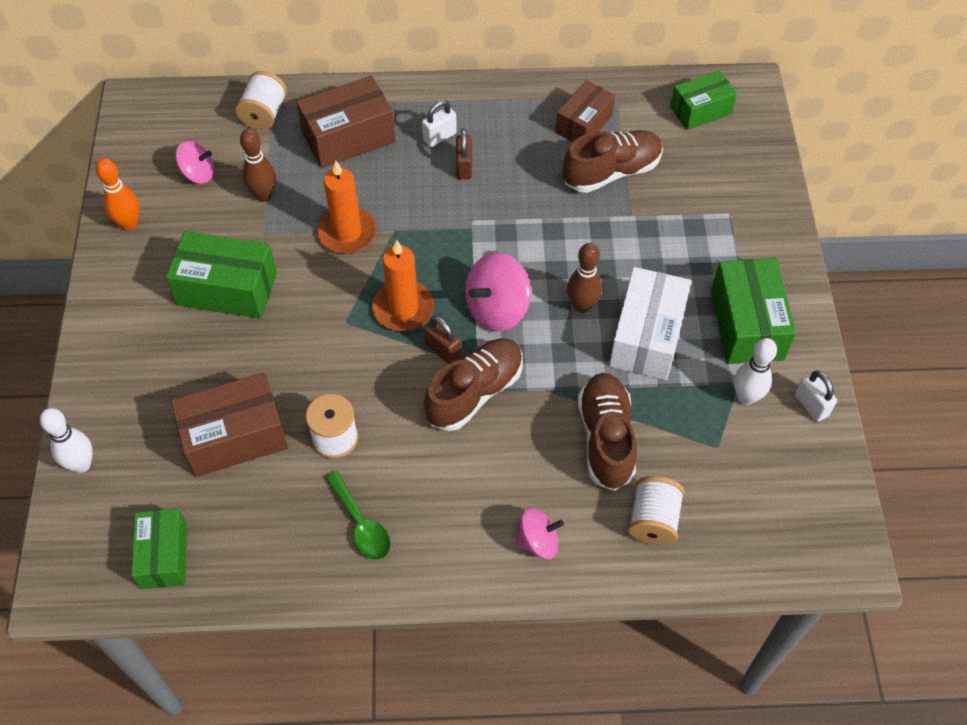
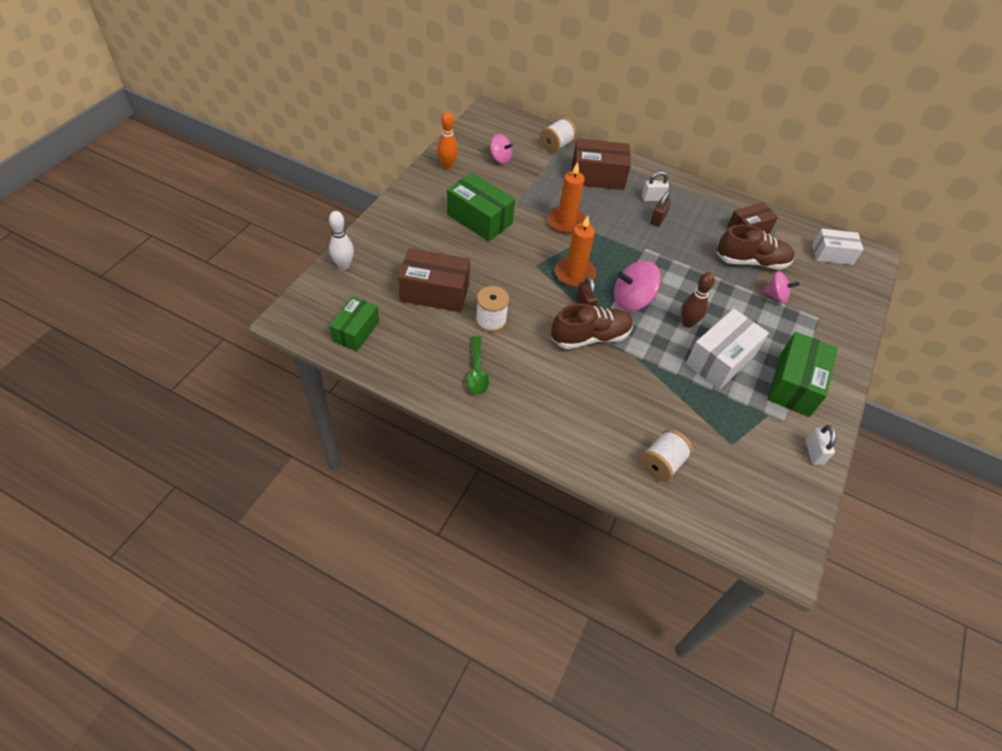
camera: 25 degrees right, 5 degrees down
brown bowling pin [240,129,276,202] -> none
pink spinning top [516,508,564,559] -> pink spinning top moved to [763,271,800,303]
brown shoe [578,373,637,491] -> none
green box [670,70,738,130] -> white box [812,229,864,265]
white bowling pin [734,338,777,405] -> none

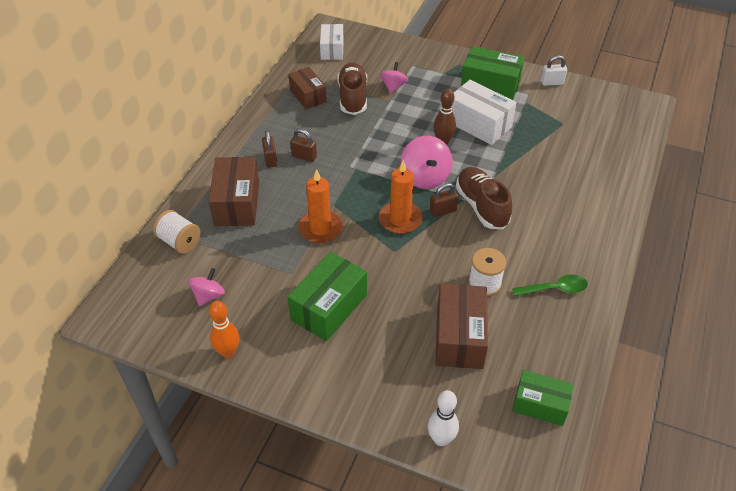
camera: 90 degrees left, 5 degrees down
white spool [641,429,693,481] -> none
white padlock [642,171,669,201] -> brown padlock [262,130,277,168]

